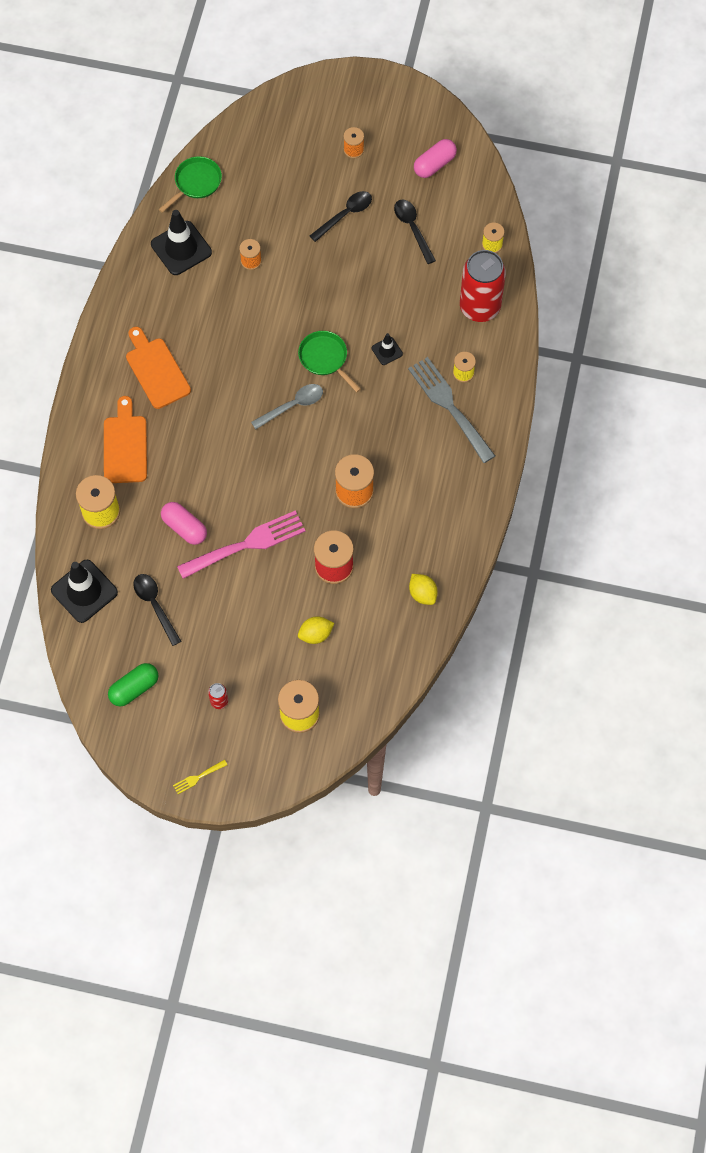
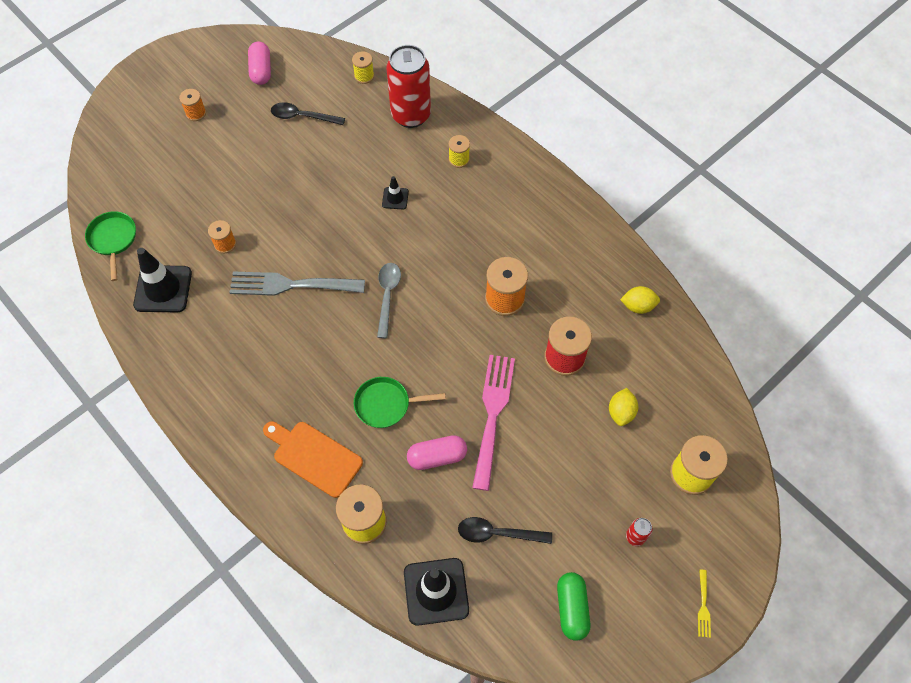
camera: 55 degrees left, 5 degrees down
orange cutting board [126,327,191,409] -> none
green pan [298,331,361,392] -> green pan moved to [354,377,446,428]
black spoon [310,191,372,242] -> none
grey fork [408,357,495,463] -> grey fork moved to [229,271,365,296]

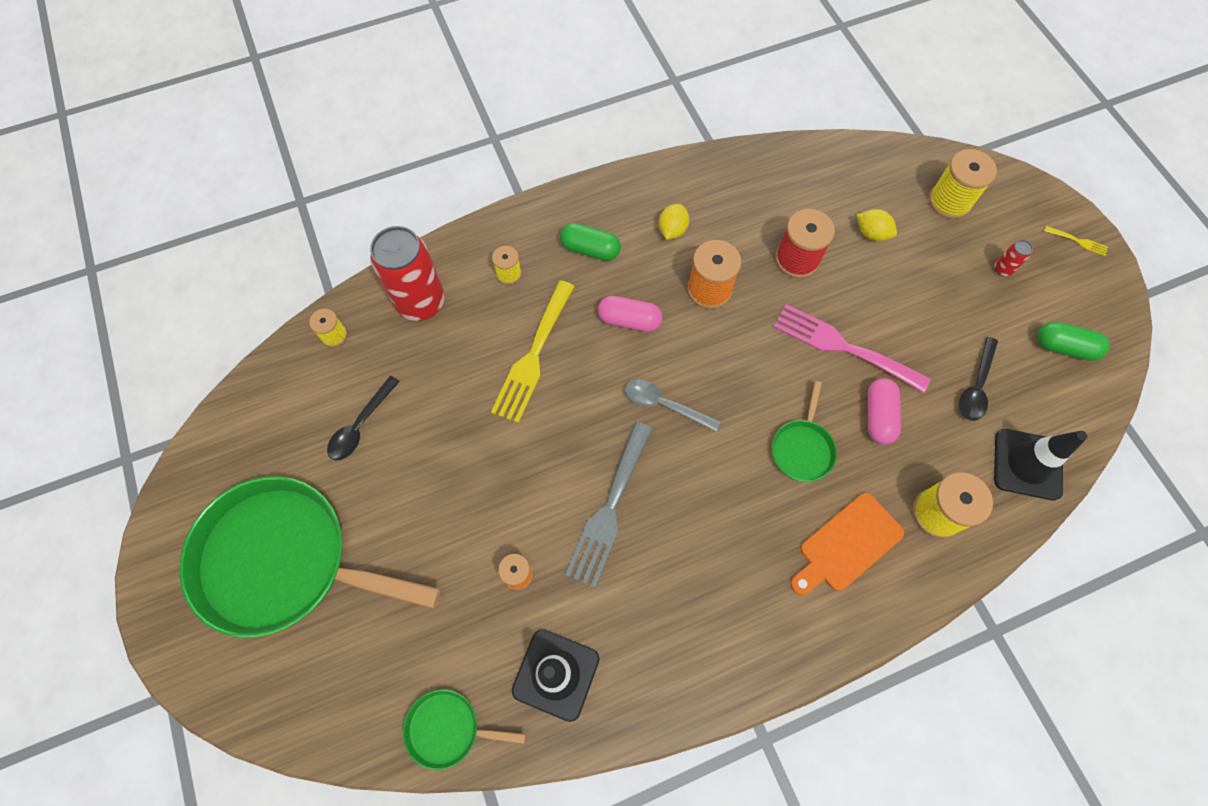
camera: 70 degrees left, 5 degrees up
orange spool [179,89,206,121] -> green pan [180,476,440,638]
pink capsule [248,42,271,85] -> pink capsule moved to [598,296,662,332]
black traffic cone [382,176,409,209] -> yellow fork [491,280,575,423]
yellow lemon [620,286,660,314] -> yellow lemon moved to [659,204,689,239]
none -> green capsule [560,223,621,261]

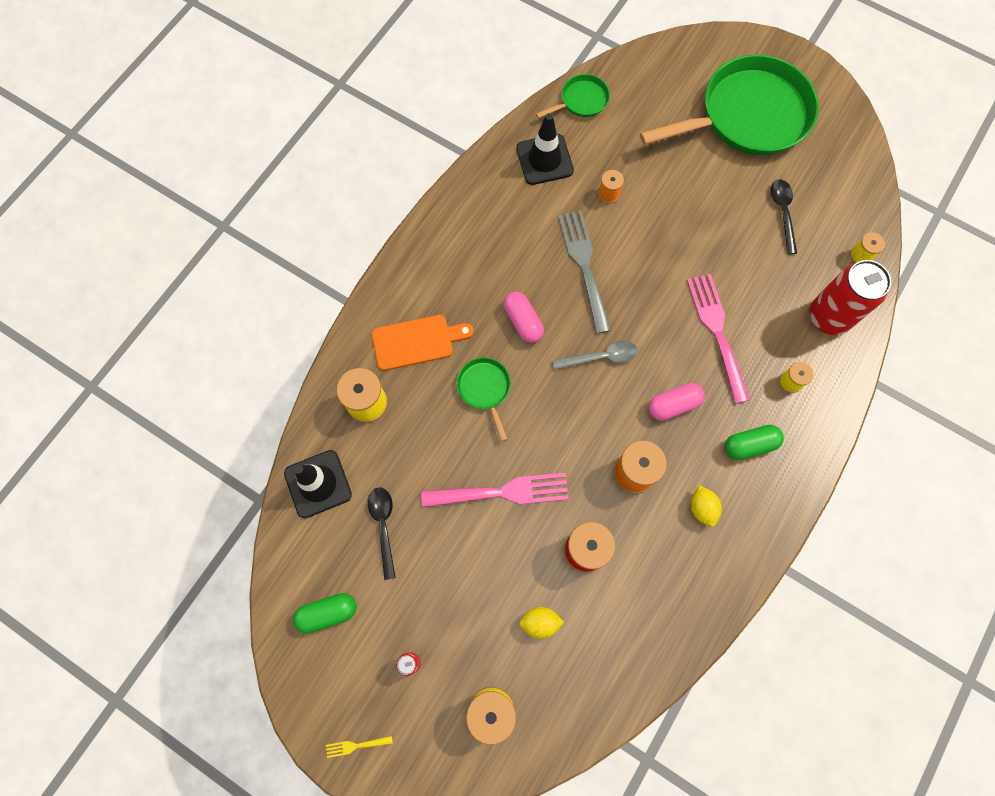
camera: 145 degrees right, 5 degrees up
yellow fork [491,280,575,423] -> pink fork [687,274,750,404]
orange cutting board [791,493,904,595] -> orange cutting board turned 60 degrees clockwise [372,315,474,371]
pink capsule [868,378,901,445] -> pink capsule moved to [503,291,544,343]

